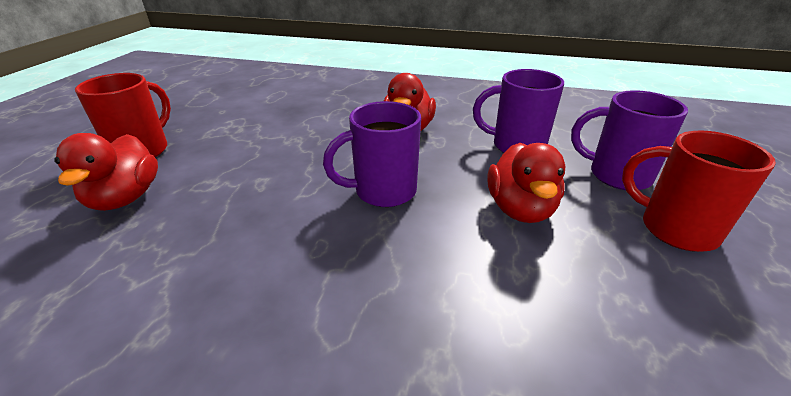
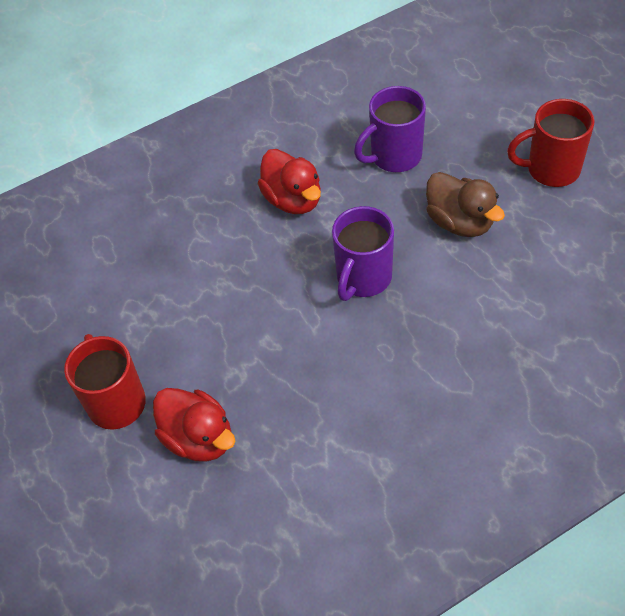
camera: 40 degrees left, 20 degrees up
red duck [487,143,566,223] -> brown duck [426,172,505,237]
purple mug [571,90,688,190] -> none

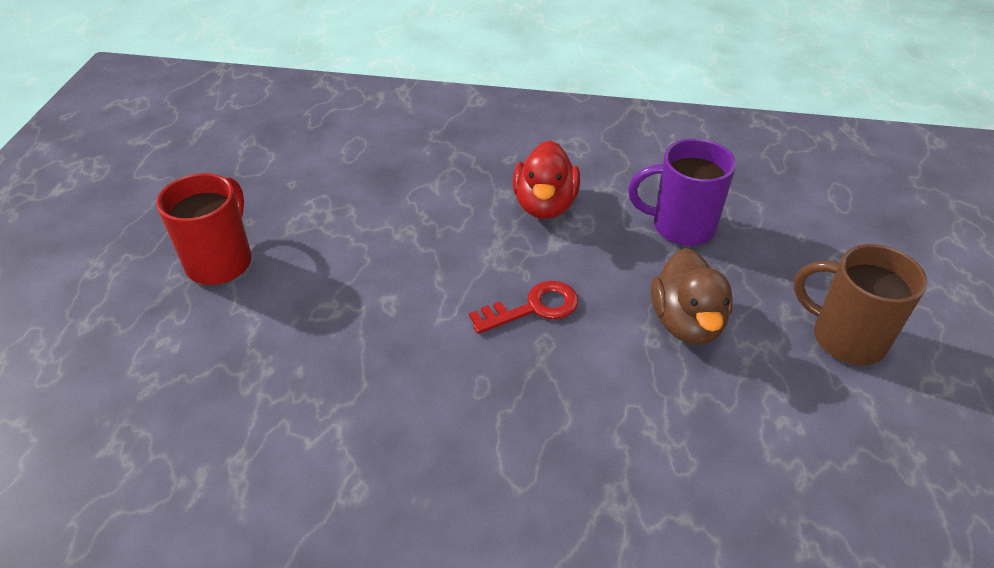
camera: 35 degrees right, 10 degrees down
red duck [153,388,236,462] -> none
purple mug [332,206,394,301] -> red key [469,281,578,334]
red mug [507,99,594,187] -> brown mug [793,244,927,365]

